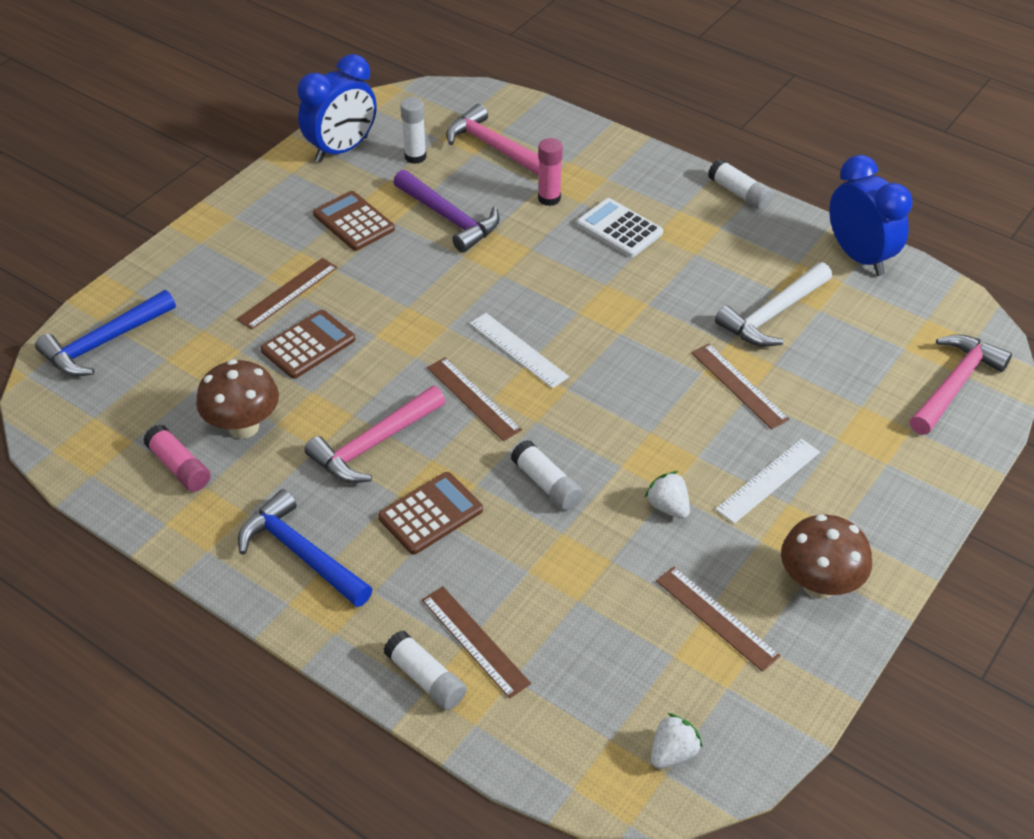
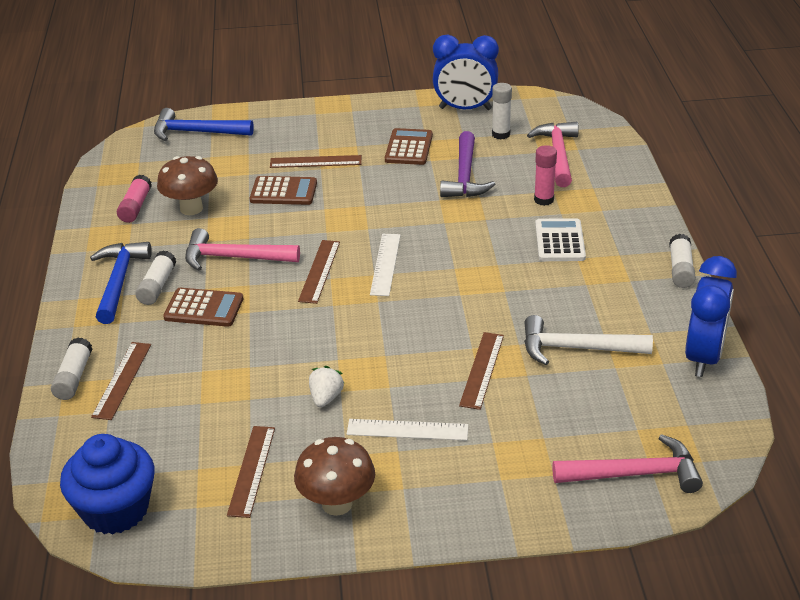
camera: 50 degrees right, 10 degrees down
white glue stick [511,440,583,510] -> white glue stick moved to [135,250,176,305]
white strawberry [651,713,703,769] -> blue cupcake [60,434,154,535]

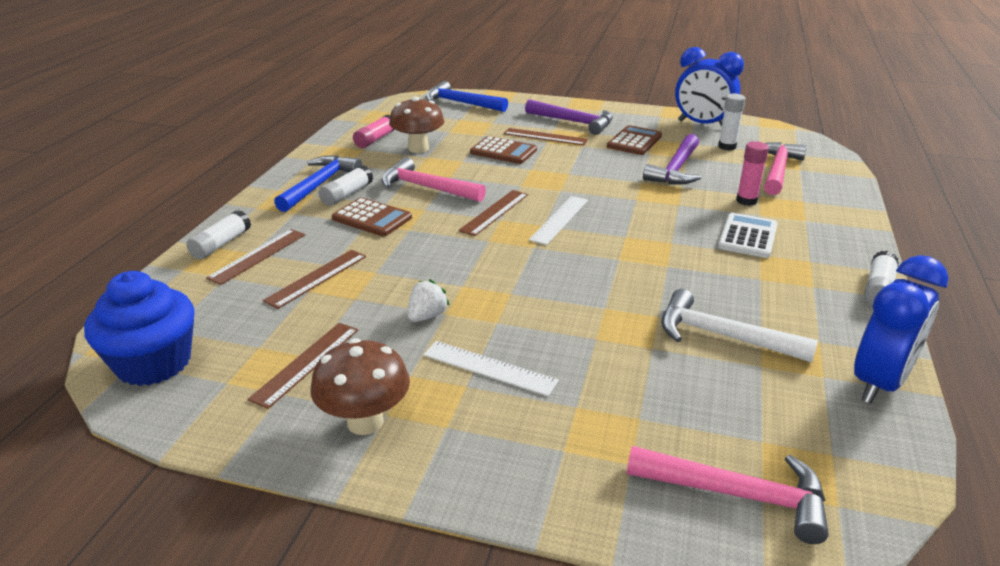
camera: 20 degrees right, 5 degrees down
brown ruler [459,332,504,410] -> brown ruler moved to [263,250,366,309]
none -> purple hammer [525,99,613,135]

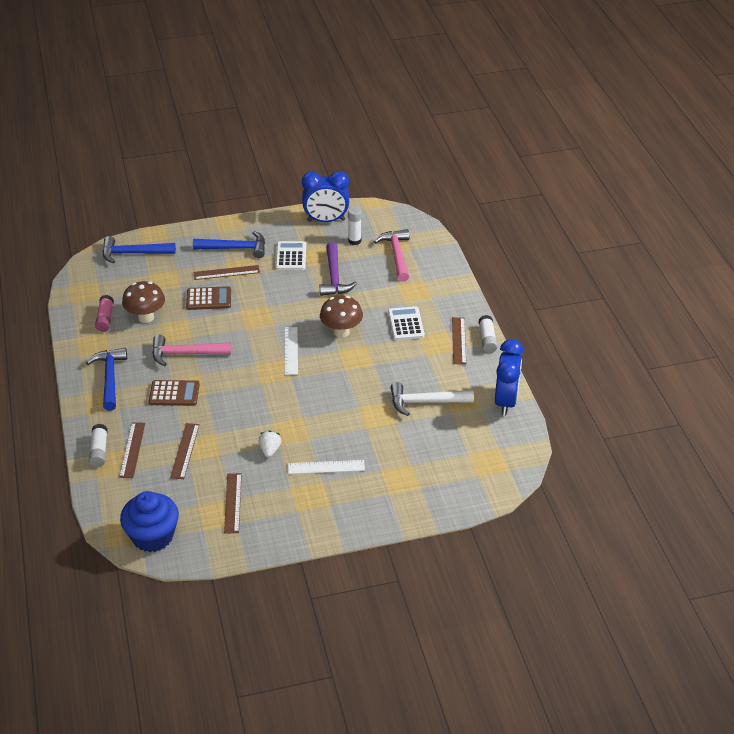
camera: 30 degrees left, 10 degrees up
brown mushroom [310,338,410,435] -> brown mushroom moved to [320,296,363,338]
white glue stick [319,165,373,206] -> none
brown ruler [458,190,528,236] -> brown ruler moved to [452,317,466,364]
purple hammer [525,99,613,135] -> blue hammer [193,231,265,258]
brown calculator [607,125,662,155] -> white calculator [276,241,306,270]
pink hammer [627,446,829,544] -> none
pink glue stick [736,141,769,206] -> none

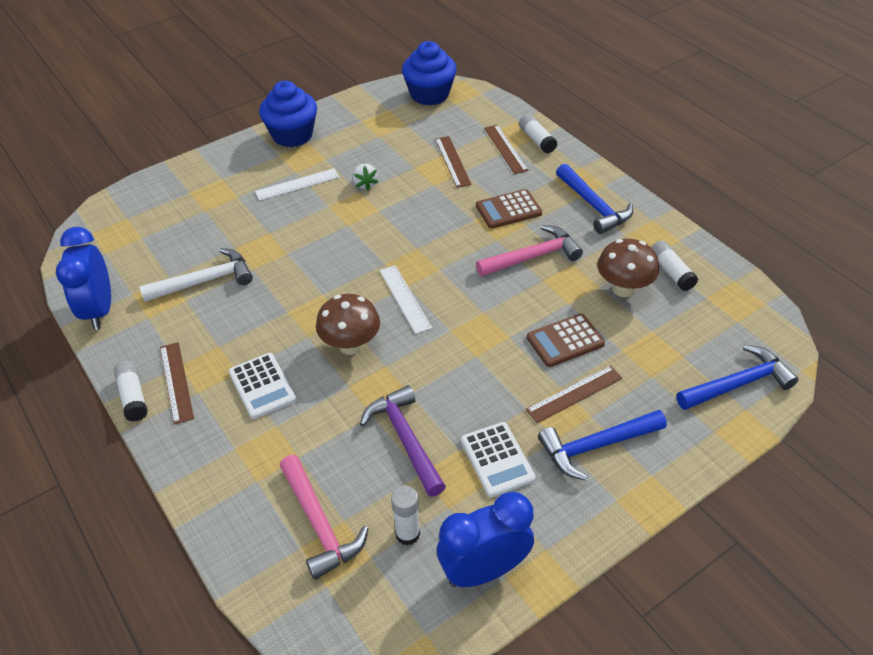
camera: 160 degrees right, 5 degrees up
pink glue stick [95,295,114,332] -> white glue stick [651,240,698,291]
brown ruler [224,473,242,534] -> none
none -> blue cupcake [259,81,317,147]

